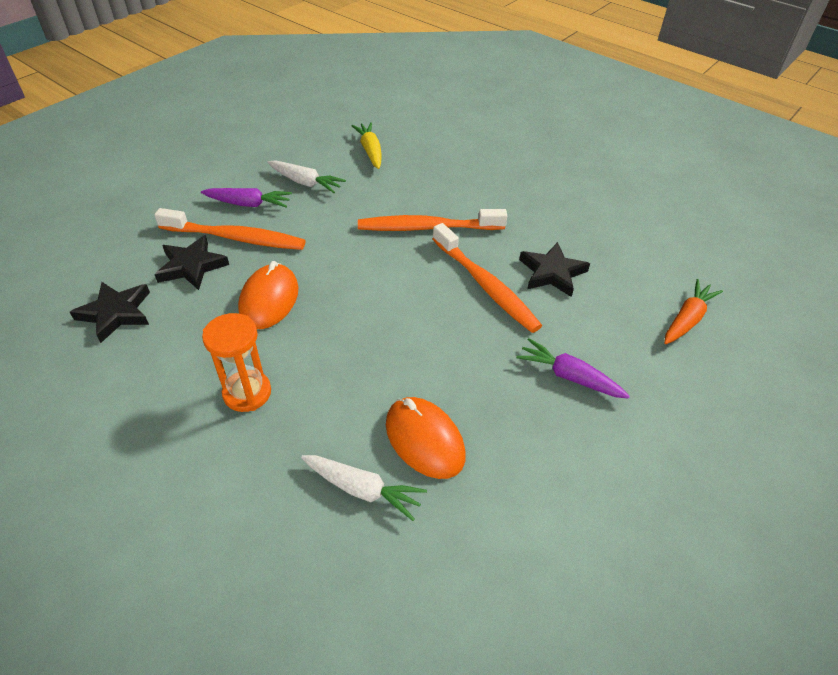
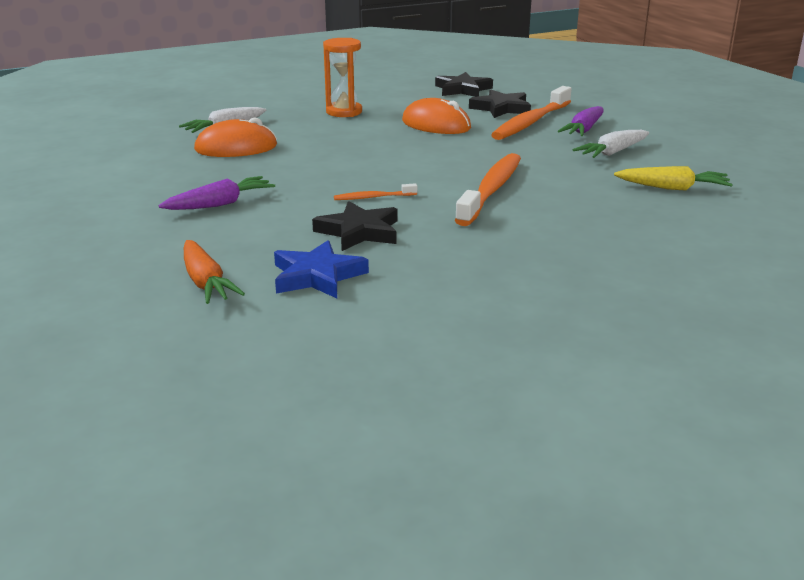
camera: 115 degrees right, 20 degrees down
orange toothbrush [433,223,542,333] -> orange toothbrush [334,183,418,200], size x0.46
none -> blue star [274,240,369,298]

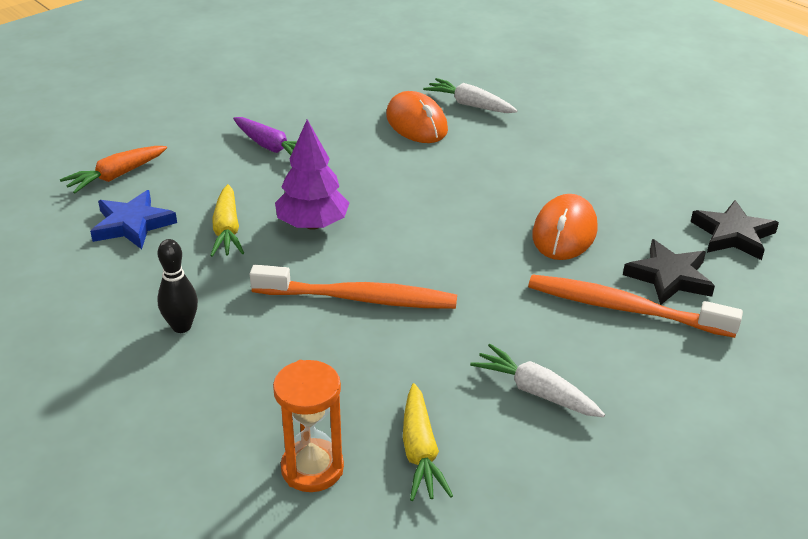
camera: 75 degrees right, 10 degrees up
black star [312,201,398,251] -> yellow carrot [210,184,244,257]
orange hourglass [323,38,362,117] -> orange hourglass moved to [273,360,344,492]
orange toothbrush [334,183,418,200] -> purple tree [275,119,349,230]
purple carrot [558,106,604,136] -> none
none -> black bowling pin [157,239,198,333]

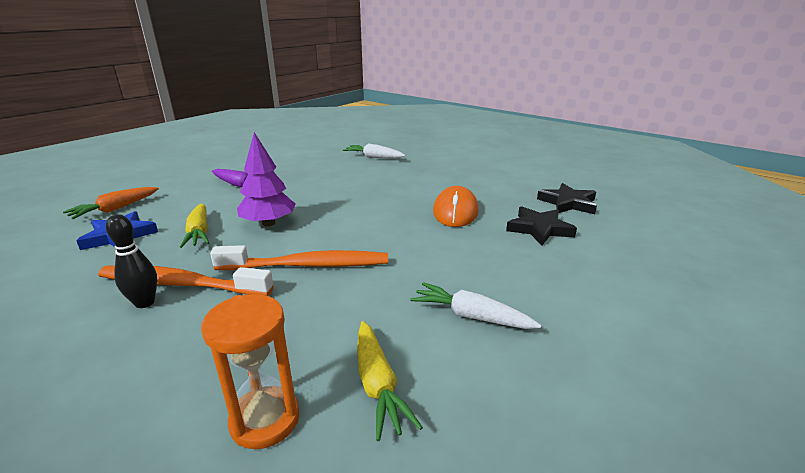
camera: 10 degrees left, 10 degrees down
orange mouse [386,91,448,143] -> none
orange toothbrush [528,275,743,338] -> orange toothbrush moved to [98,265,274,296]

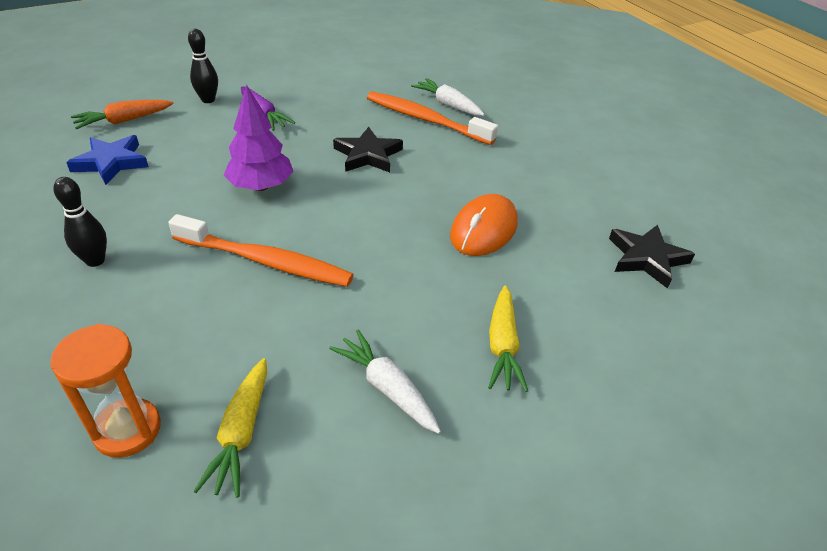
camera: 20 degrees right, 15 degrees up
orange toothbrush [98,265,274,296] -> orange toothbrush moved to [367,92,498,145]
yellow carrot [180,204,210,248] -> yellow carrot moved to [488,285,528,392]
black star [506,206,577,246] -> black star moved to [333,127,403,172]
none -> black bowling pin [188,29,218,103]

